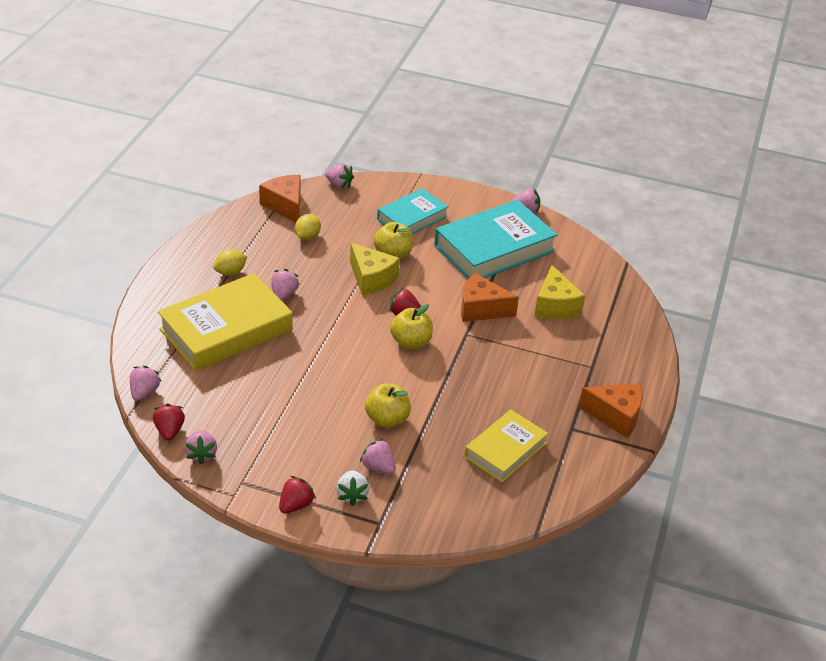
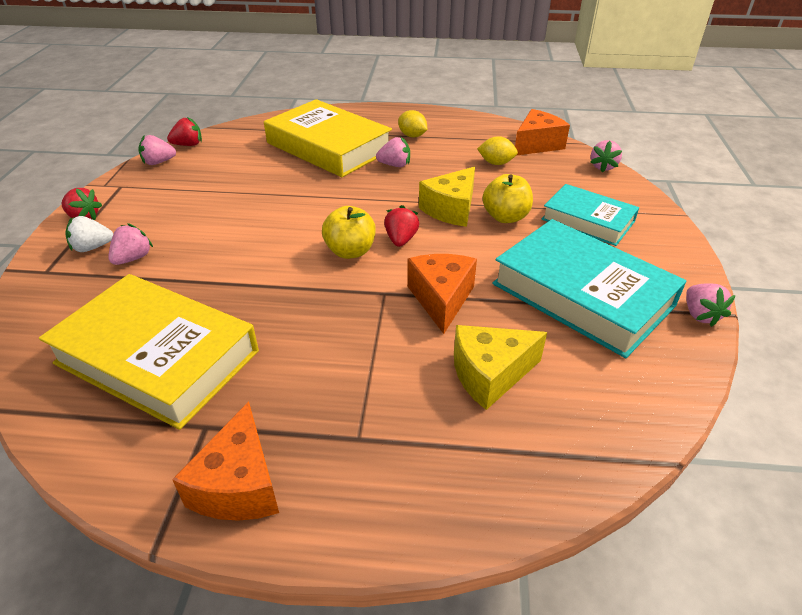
camera: 80 degrees right, 0 degrees up
pink strawberry [130,366,162,401] -> none
yellow apple [365,383,411,428] -> none
yellow book [464,410,548,482] -> yellow book [39,274,259,430], size x1.66

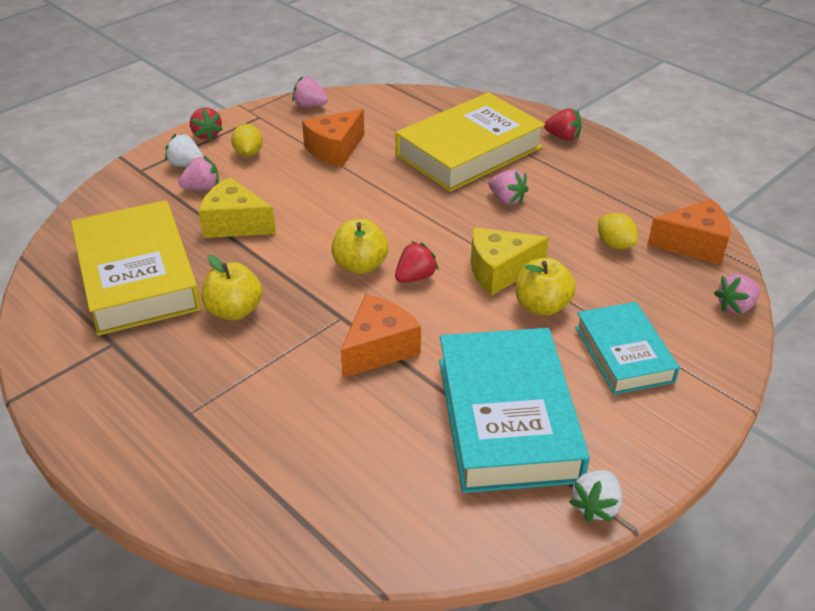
camera: 40 degrees right, 0 degrees up
red strawberry [167,117,202,146] -> red strawberry moved to [544,108,582,141]
orange cheese [172,401,279,521] -> orange cheese moved to [302,109,365,167]
yellow book [264,99,392,177] -> yellow book turned 60 degrees clockwise [396,92,545,192]
yellow lemon [398,110,427,138] -> yellow lemon moved to [231,124,263,157]
yellow cheese [454,325,547,410] -> yellow cheese moved to [199,177,276,238]
pink strawberry [686,283,736,327] -> white strawberry [569,470,622,522]
none -> yellow apple [201,255,262,321]

